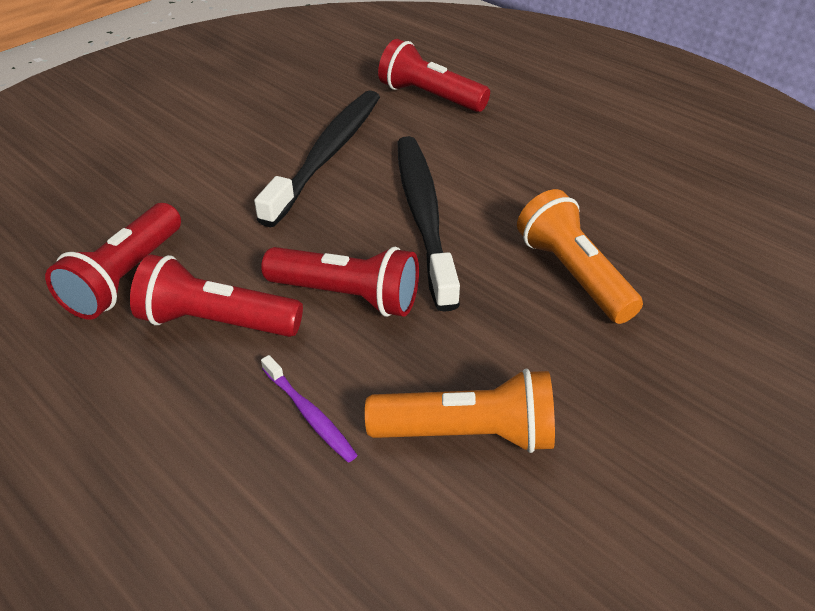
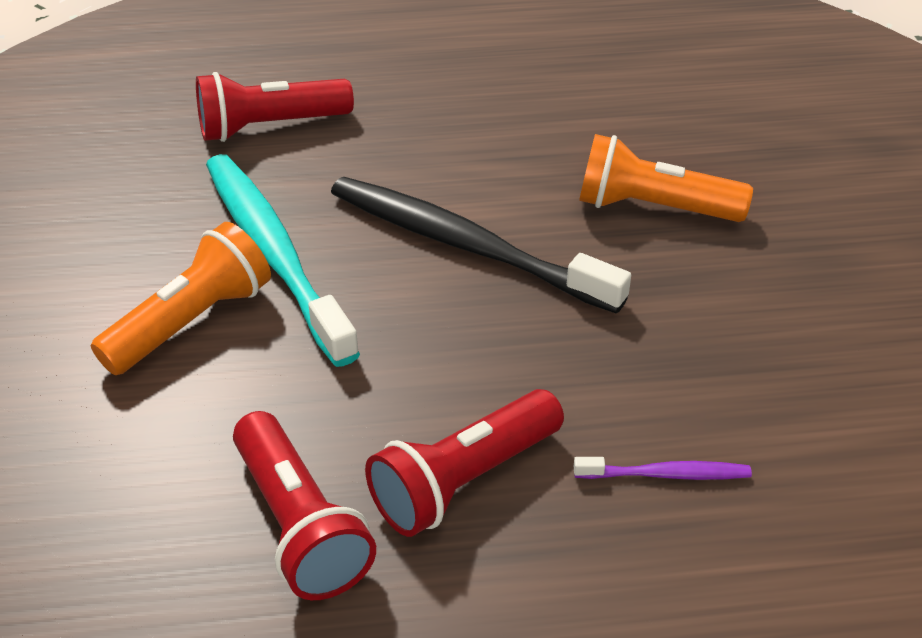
camera: 50 degrees left, 0 degrees up
black toothbrush [254,90,380,227] -> turquoise toothbrush [206,154,360,367]
red flashlight [261,247,419,317] -> none
orange flashlight [365,369,555,453] -> orange flashlight moved to [91,222,271,375]

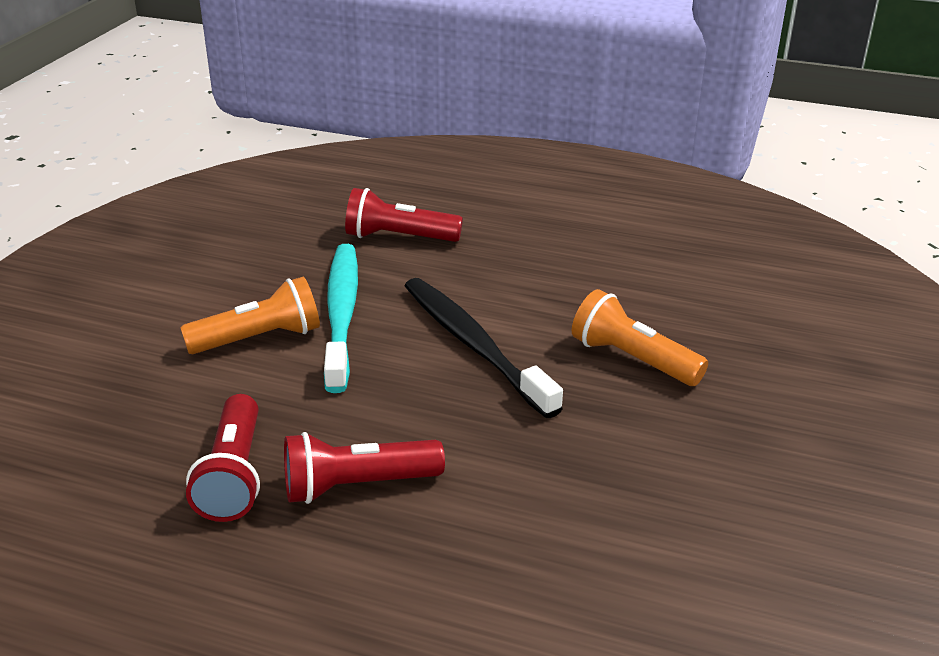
camera: 25 degrees right, 10 degrees down
purple toothbrush [574,457,752,480] -> none

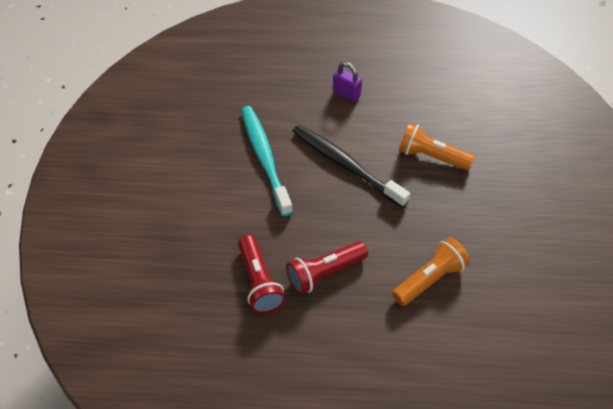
camera: 15 degrees left, 20 degrees up
orange flashlight [180,276,320,354] -> orange flashlight moved to [392,237,470,306]
red flashlight [345,188,463,242] -> none
none -> purple padlock [333,62,362,102]

